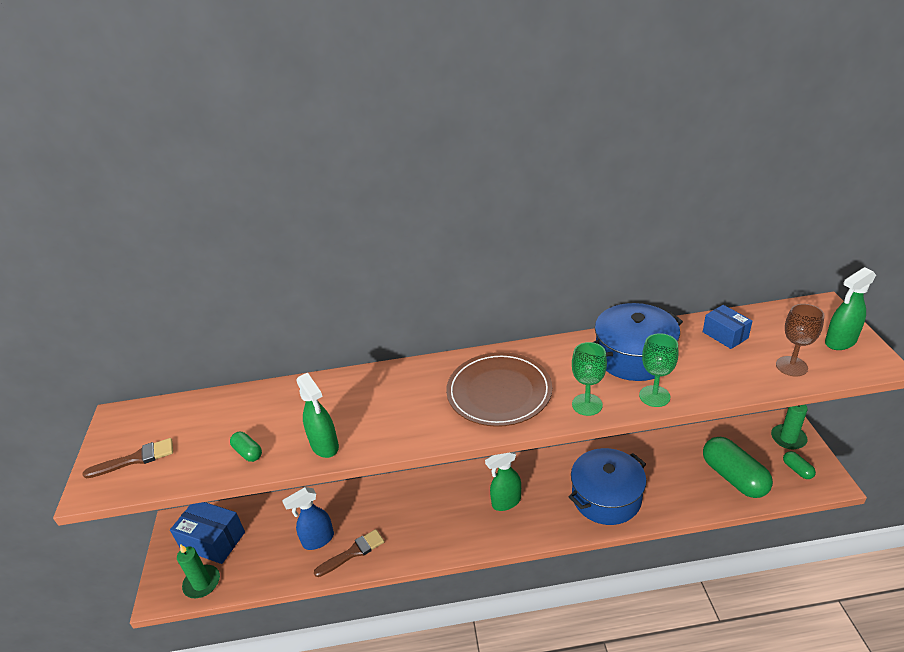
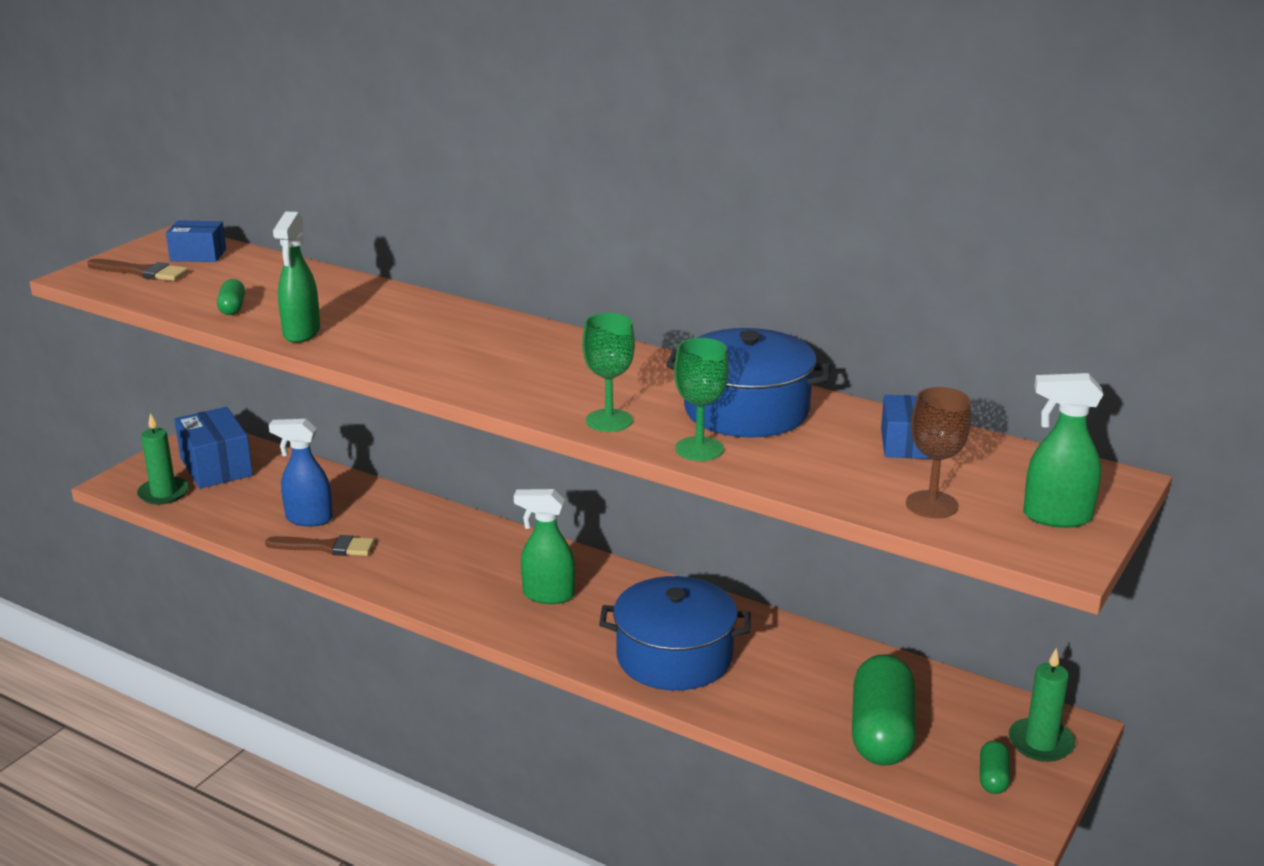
camera: 35 degrees right, 10 degrees down
brown plate [446,352,552,427] -> none
none -> blue box [166,220,226,262]

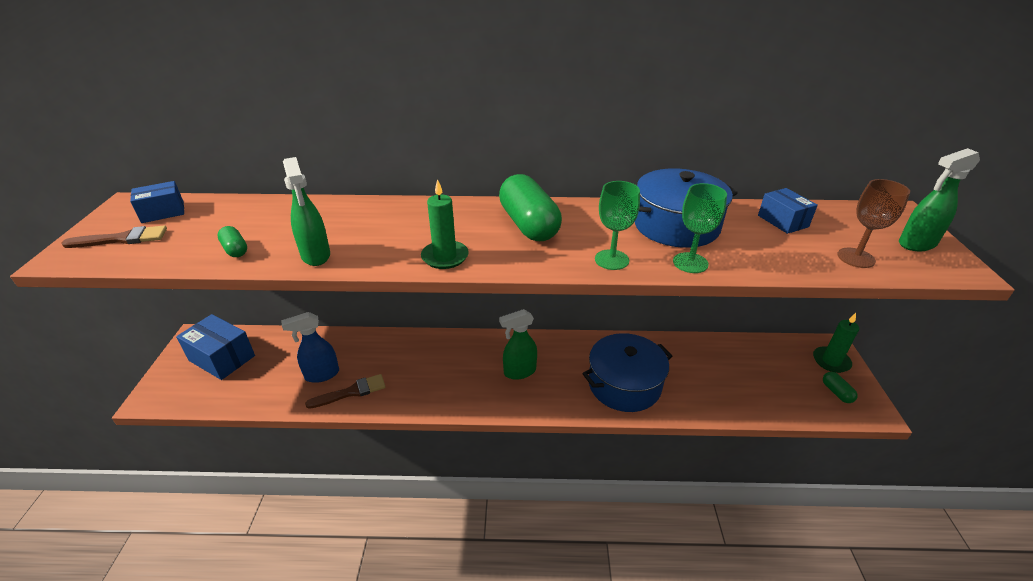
camera: 30 degrees left, 10 degrees up
green candle [137,413,189,505] -> green candle moved to [421,179,469,269]
green capsule [852,654,916,765] -> green capsule moved to [499,174,562,241]

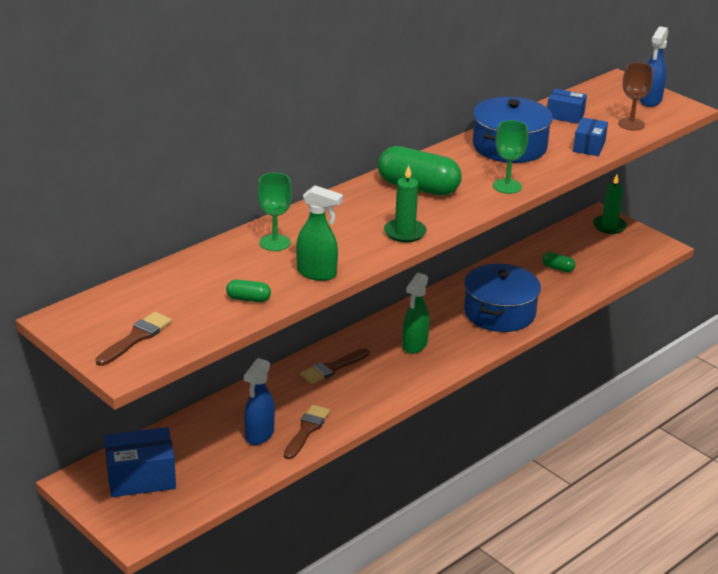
camera: 45 degrees left, 5 degrees down
blue box [130,181,184,223] -> blue box moved to [573,118,608,156]
green goblet [673,183,727,273] -> green goblet moved to [257,173,292,251]
green capsule [823,372,858,403] -> green capsule moved to [542,252,575,272]
green spray bottle [899,148,980,251] -> blue spray bottle [640,26,668,107]
none -> brown brush [300,348,369,384]

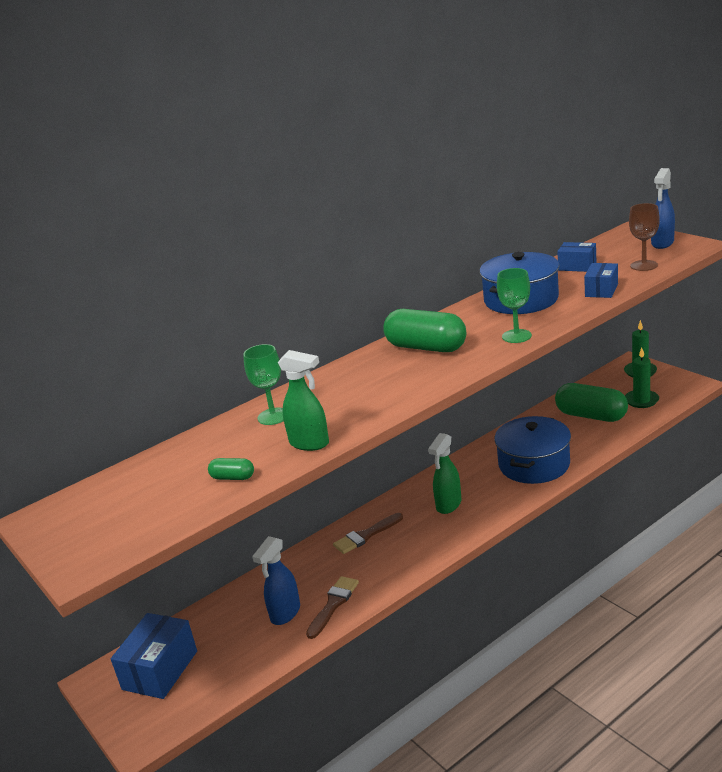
camera: 10 degrees right, 5 degrees down
brown brush [96,312,172,366] -> none
blue box [104,427,176,497] -> blue box turned 60 degrees counterclockwise [111,613,197,699]
green candle [384,165,427,242] -> green candle moved to [625,347,659,408]
green capsule [542,252,575,272] -> green capsule [555,383,628,422], size x2.20

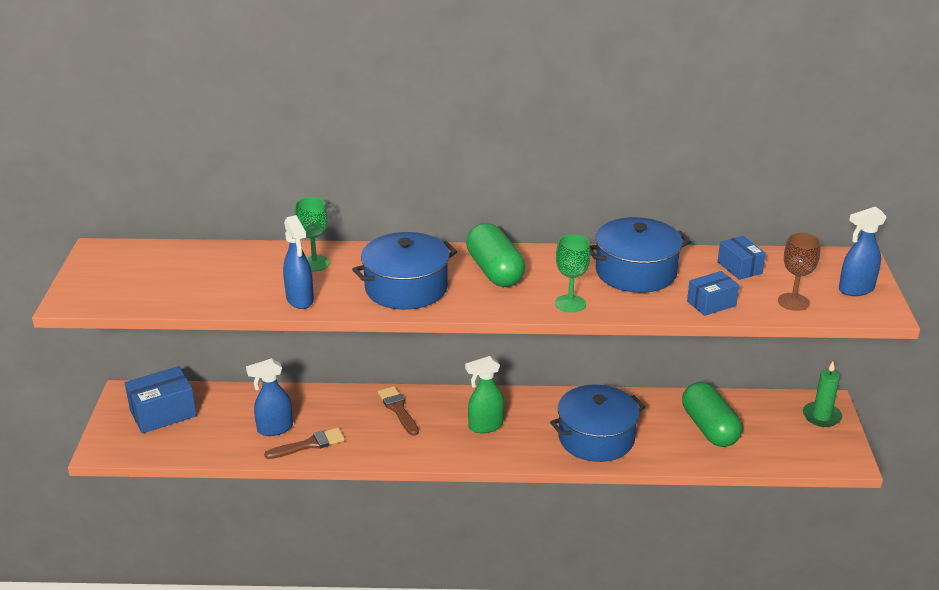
camera: 35 degrees right, 5 degrees up
green capsule [208,458,254,480] -> none
green spray bottle [278,350,329,451] -> blue spray bottle [283,215,314,309]
brown brush [333,513,403,554] -> brown brush turned 60 degrees clockwise [378,386,419,436]
green candle [625,347,659,408] -> none
none -> blue pot [352,232,457,310]

